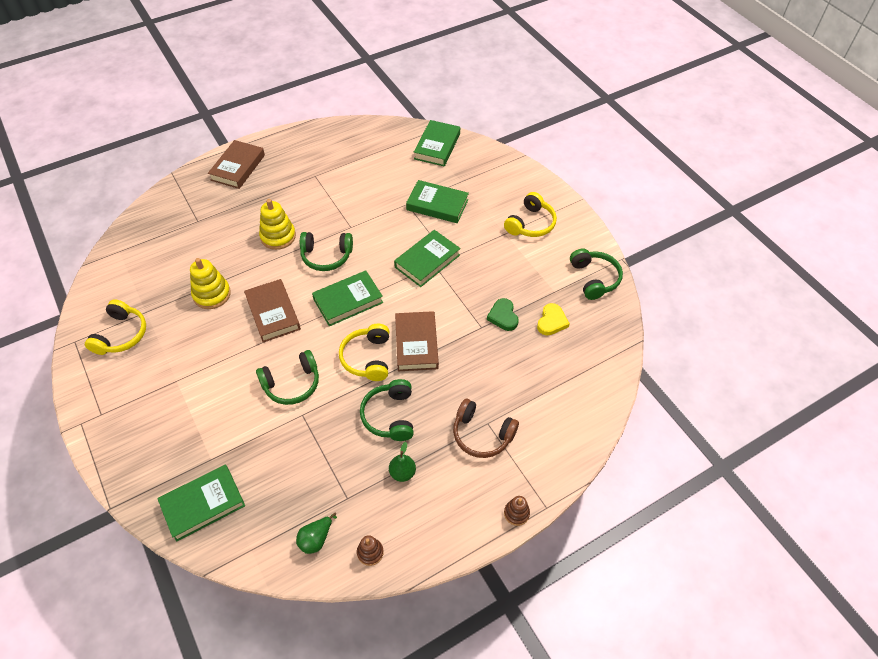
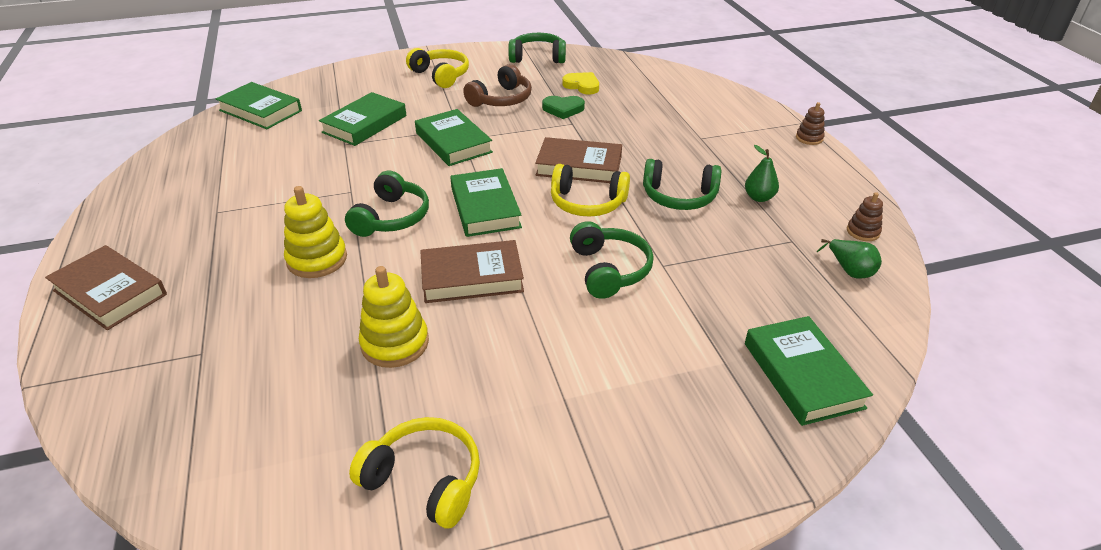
camera: 75 degrees left, 15 degrees down
brown headphones [453,399,519,458] -> brown headphones moved to [463,64,532,107]

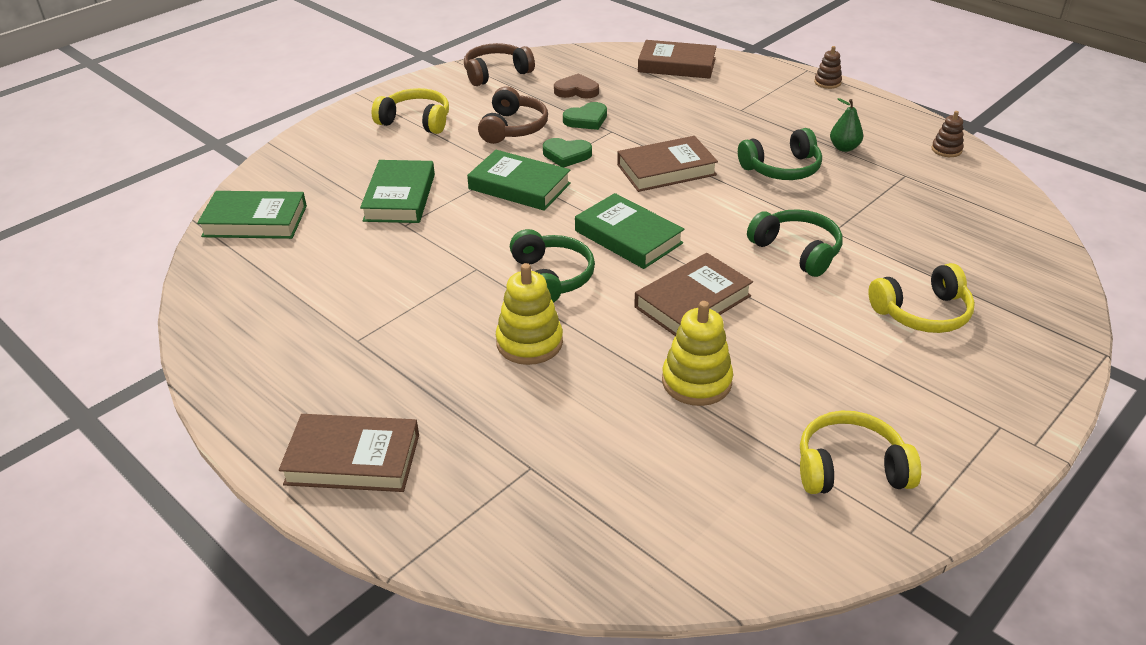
camera: 30 degrees left, 0 degrees up
green headphones [508,33,566,63] -> brown headphones [464,43,535,86]
yellow headphones [551,164,630,217] -> yellow headphones moved to [868,263,975,333]
yellow heart [562,72,599,94] -> brown heart [554,73,599,99]
green book [745,316,873,426] -> none
green pear [817,239,882,278] -> none
none -> green heart [543,138,592,167]
none -> brown book [638,40,717,79]

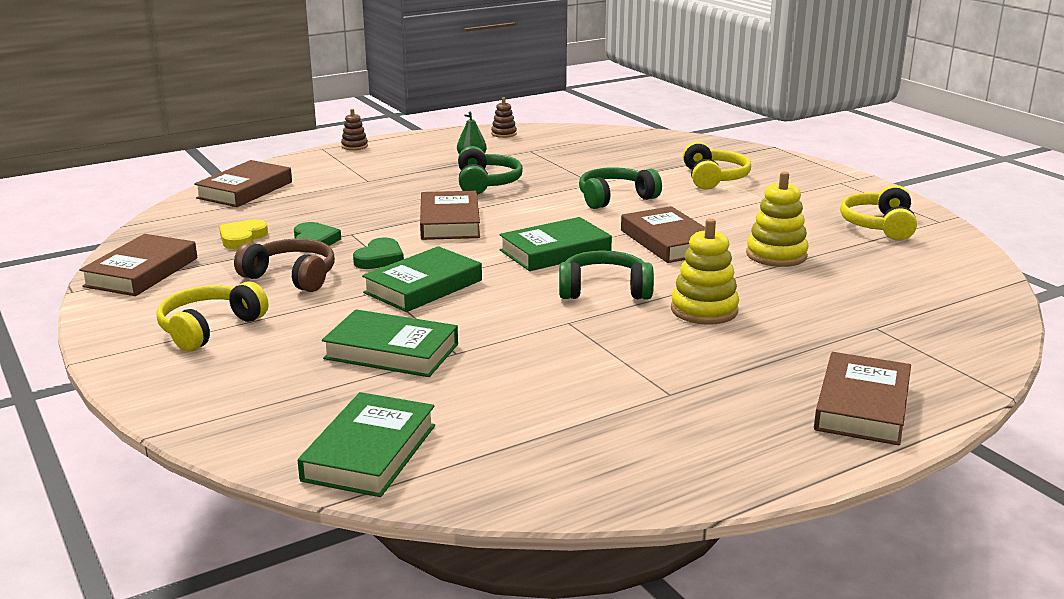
camera: 75 degrees left, 15 degrees down
brown headphones [464,43,535,86] -> brown book [79,234,197,296]
brown heart [554,73,599,99] -> yellow heart [219,219,268,249]

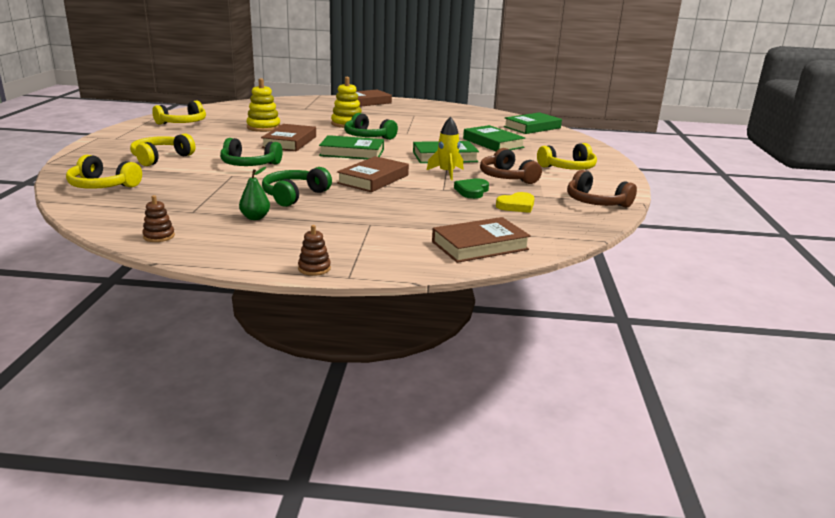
camera: 145 degrees left, 0 degrees up
brown book [79,234,197,296] -> brown headphones [567,170,637,207]
green heart [353,237,404,269] -> yellow rocket [427,117,463,180]
none -> yellow headphones [66,155,142,189]

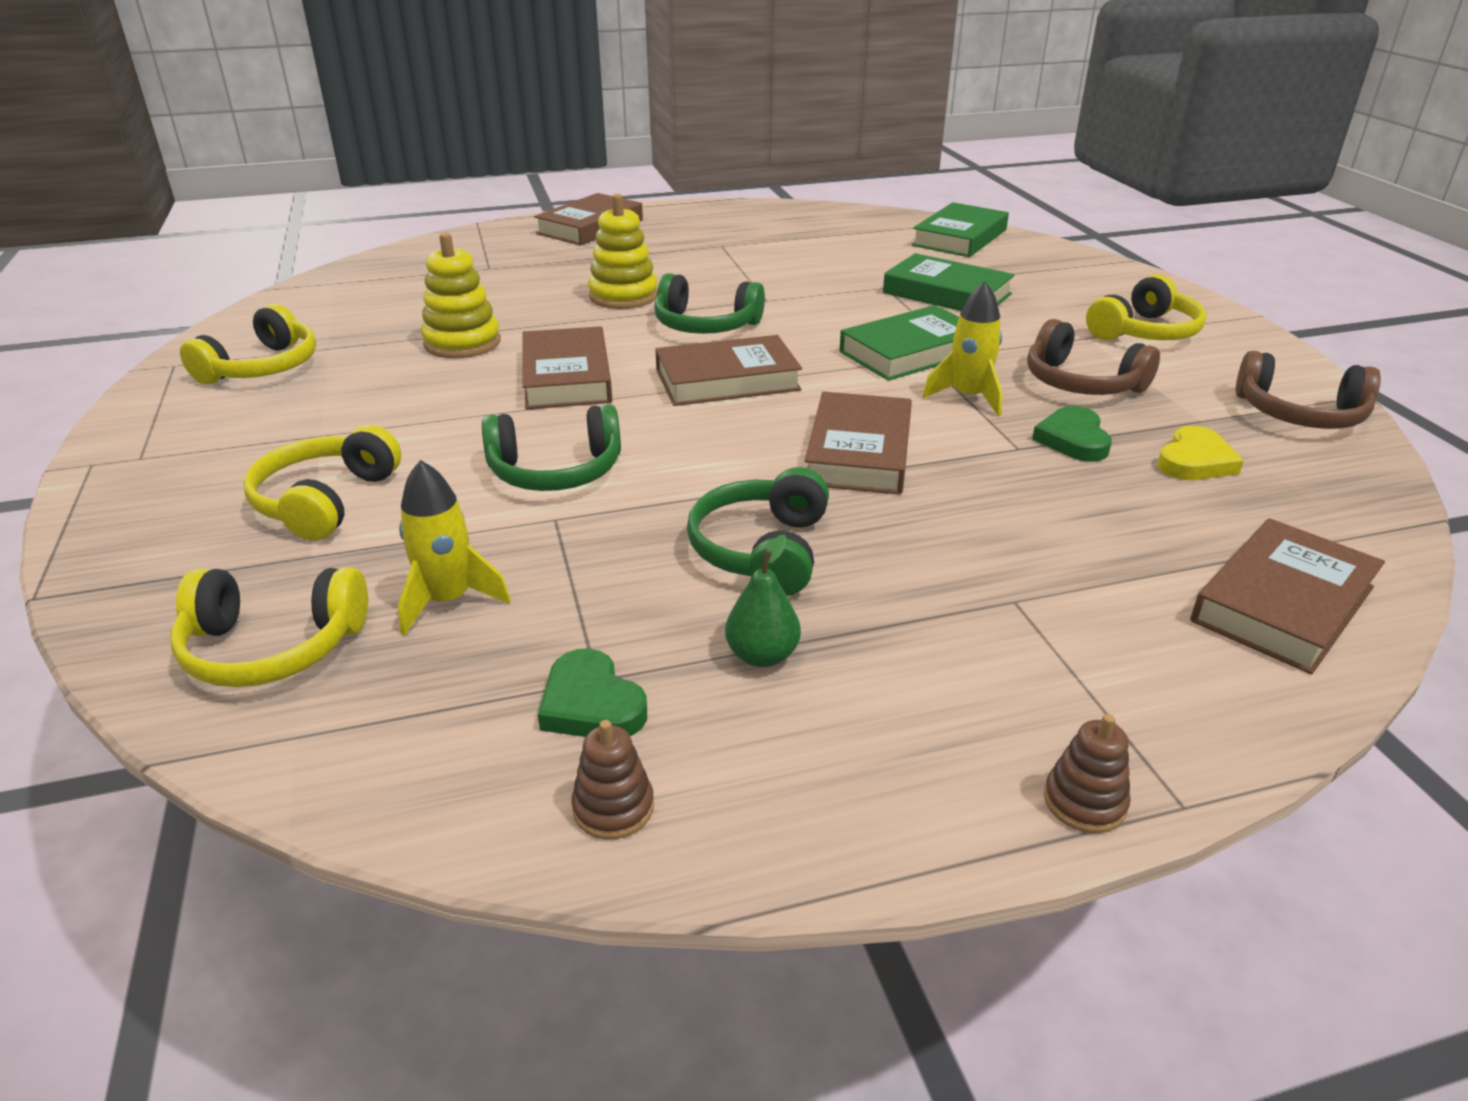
camera: 20 degrees left, 10 degrees up
green book [319,135,384,159] -> brown book [655,335,802,406]
none -> yellow rocket [398,460,511,636]
none -> green heart [538,648,647,737]

